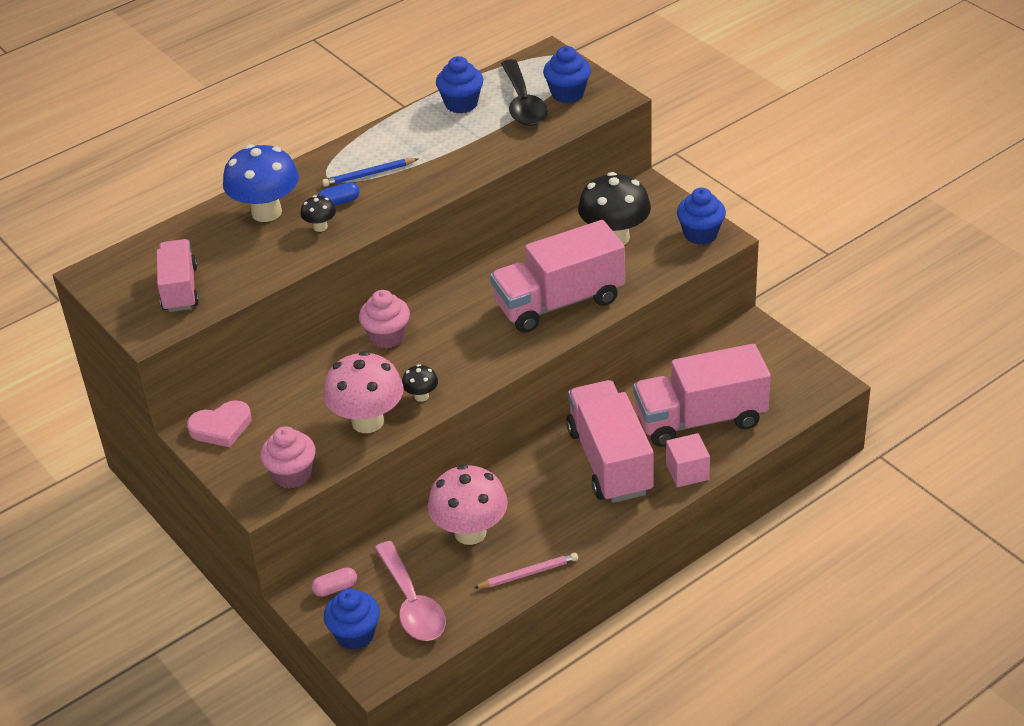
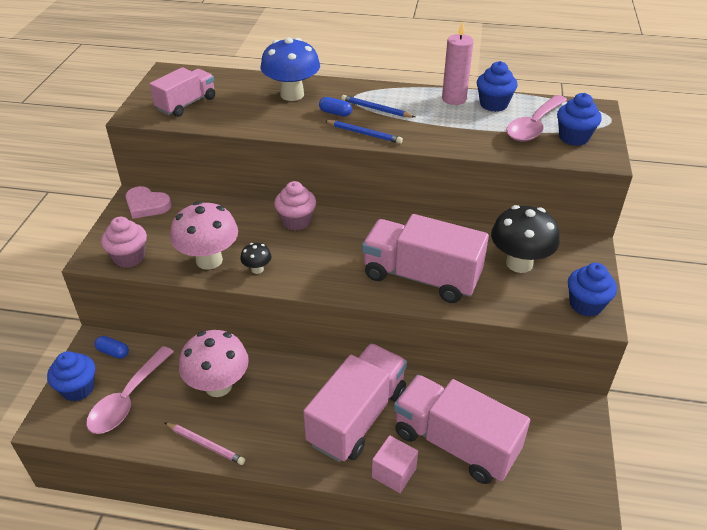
camera: 45 degrees right, 0 degrees up
black mushroom [300,195,336,232] -> none
pink capsule [311,567,357,597] -> blue capsule [95,336,129,359]
black spoon [501,59,548,126] -> pink spoon [506,95,567,141]
none -> blue pencil [325,120,403,144]
none -> pink candle [442,21,474,105]

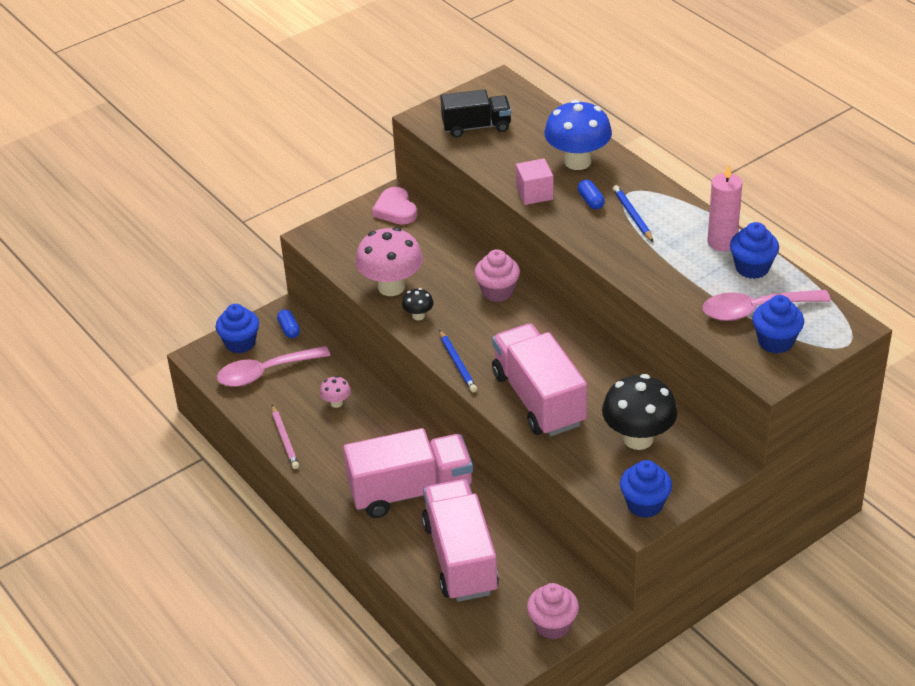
camera: 45 degrees right, 0 degrees up
pink cupcake [101,217,147,268] -> pink cupcake moved to [527,583,579,639]
pink truck [150,67,215,117] -> black truck [440,89,511,138]
pink mushroom [179,330,249,397] -> pink mushroom [320,376,351,408], size x0.46
blue pencil [325,120,403,144] -> blue pencil moved to [439,330,477,392]
pink cube [372,435,418,493] -> pink cube moved to [516,158,554,205]

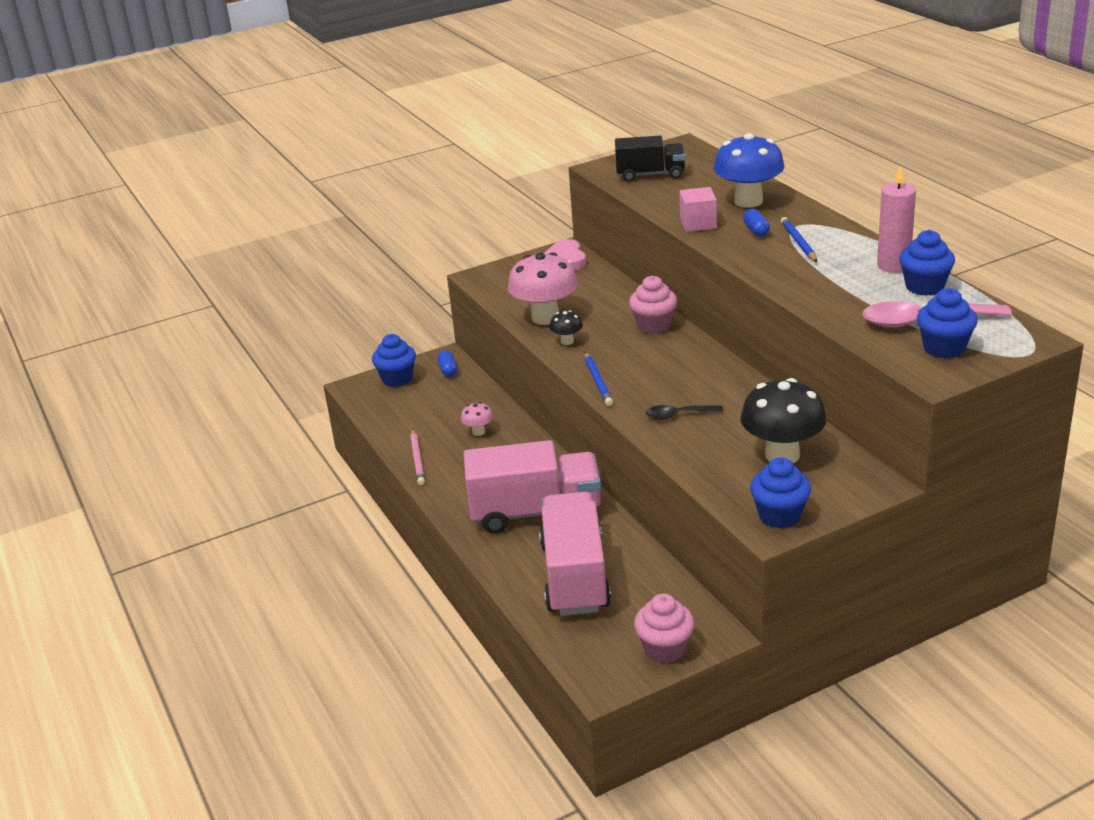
camera: 10 degrees right, 10 degrees down
pink spoon [217,346,330,387] -> none
pink truck [492,324,587,436] -> black spoon [646,405,723,420]

